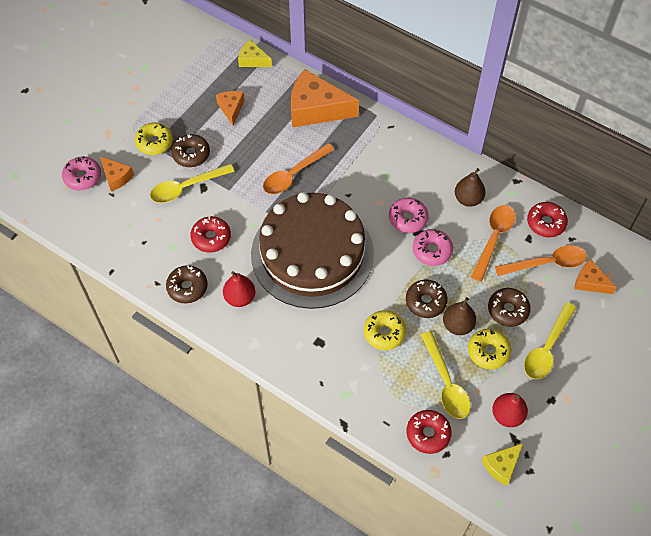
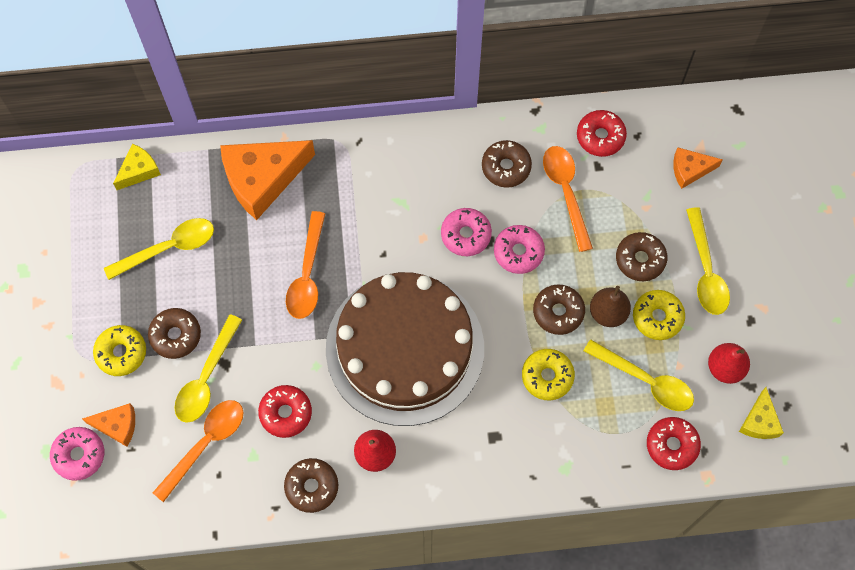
camera: 40 degrees left, 10 degrees up
orange cheese [216,91,245,125] -> yellow spoon [104,218,214,280]
yellow cheese [238,40,272,67] -> yellow cheese turned 150 degrees clockwise [113,144,161,190]
brown pear [455,168,486,207] -> brown donut [482,140,532,188]
orange spoon [495,245,587,276] -> orange spoon moved to [153,400,243,502]

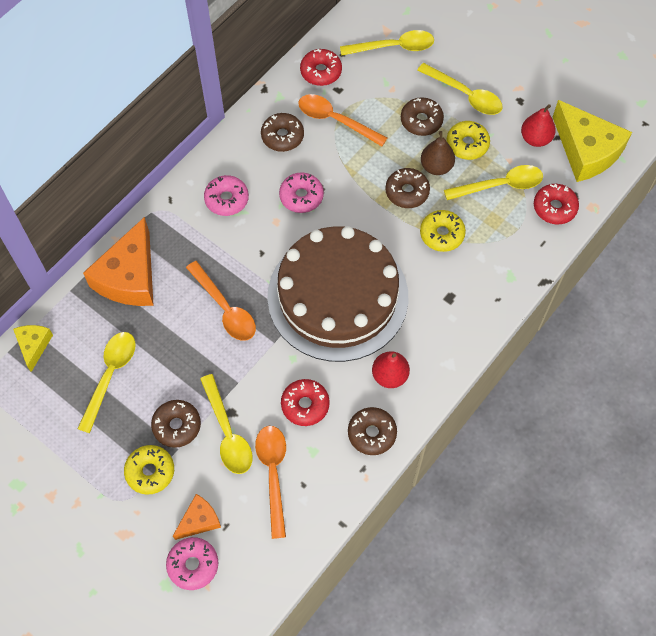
camera: 45 degrees left, 5 degrees down
pink donut [494,225,545,274] -> pink donut moved to [204,175,249,216]
orange cheese [673,147,723,189] -> yellow spoon [340,30,434,56]
yellow cheese [739,387,784,439] -> yellow cheese [553,100,632,182], size x1.96

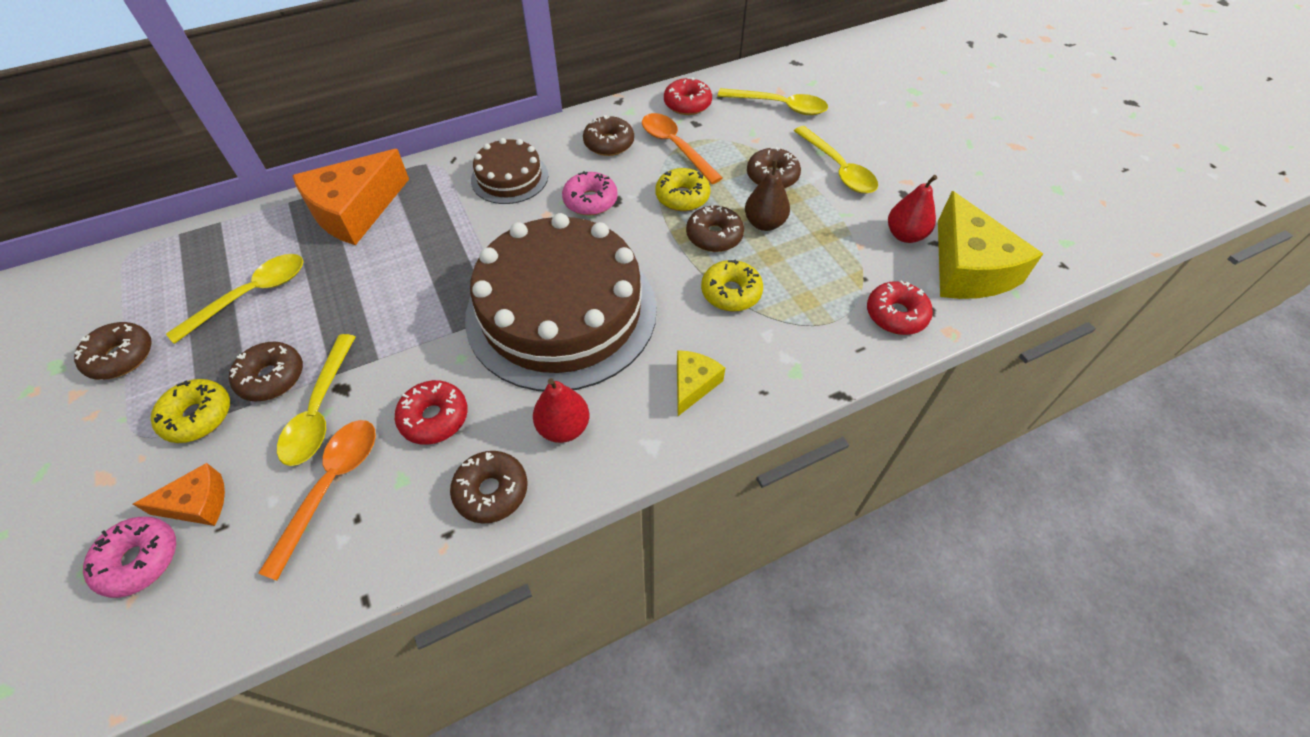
camera: 25 degrees right, 10 degrees down
yellow cheese [13,325,53,372] -> yellow cheese moved to [677,350,725,416]
orange spoon [186,261,256,341] -> none
pink donut [204,175,249,216] -> brown cake [471,138,548,204]
yellow spoon [444,165,543,200] -> none
yellow donut [446,121,490,160] -> yellow donut moved to [655,168,710,211]
none -> brown donut [74,322,152,380]

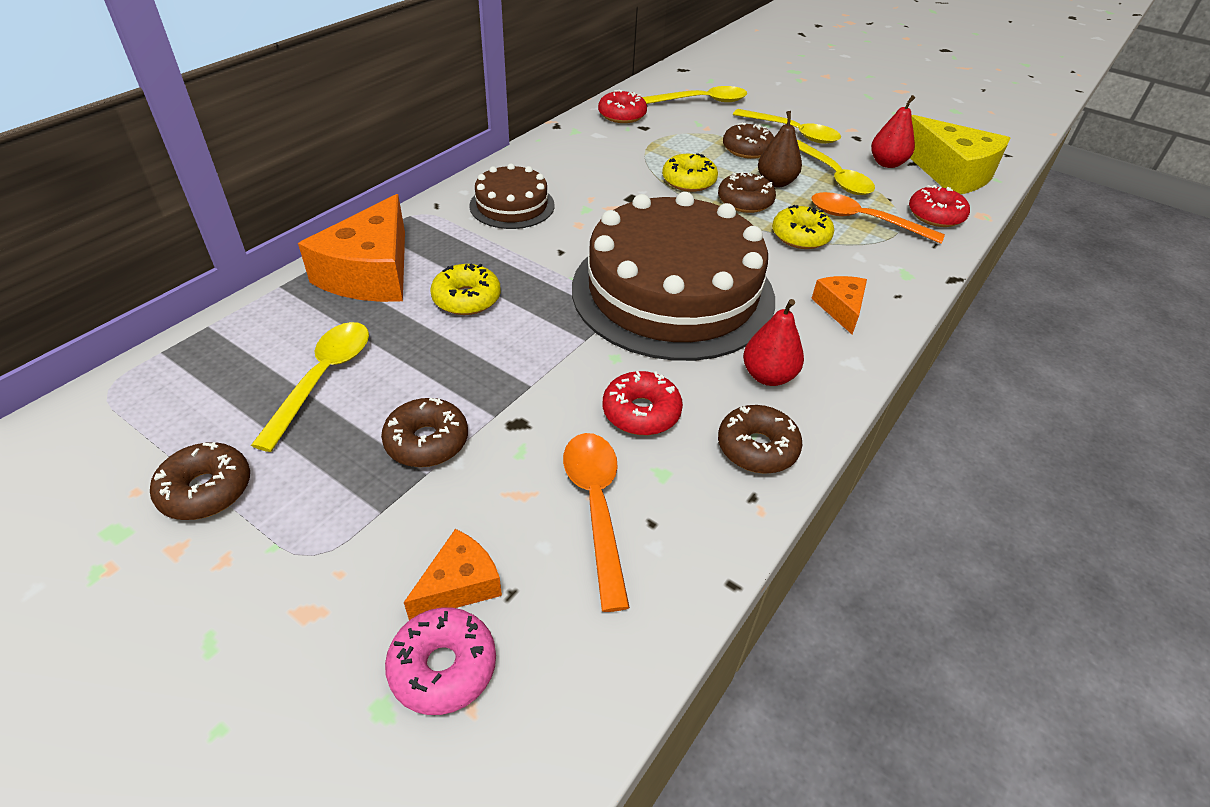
camera: 30 degrees left, 10 degrees down
yellow donut [151,379,230,443] -> yellow donut moved to [430,263,501,315]
yellow spoon [277,334,355,466] -> yellow spoon moved to [797,140,875,195]
pink donut [562,171,618,216] -> none
brown donut [583,115,634,156] -> none
orange spoon [642,113,722,184] -> orange spoon moved to [811,192,945,244]
yellow cheese [677,350,725,416] -> orange cheese [811,276,867,334]

